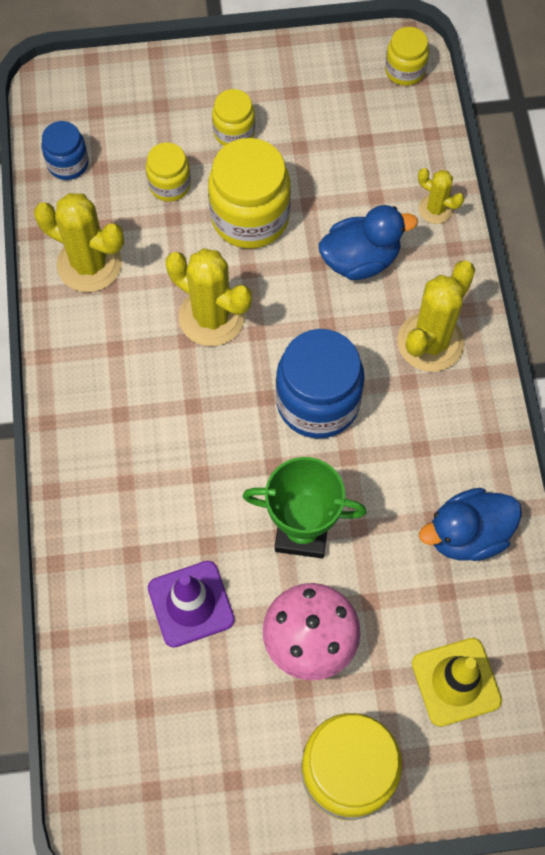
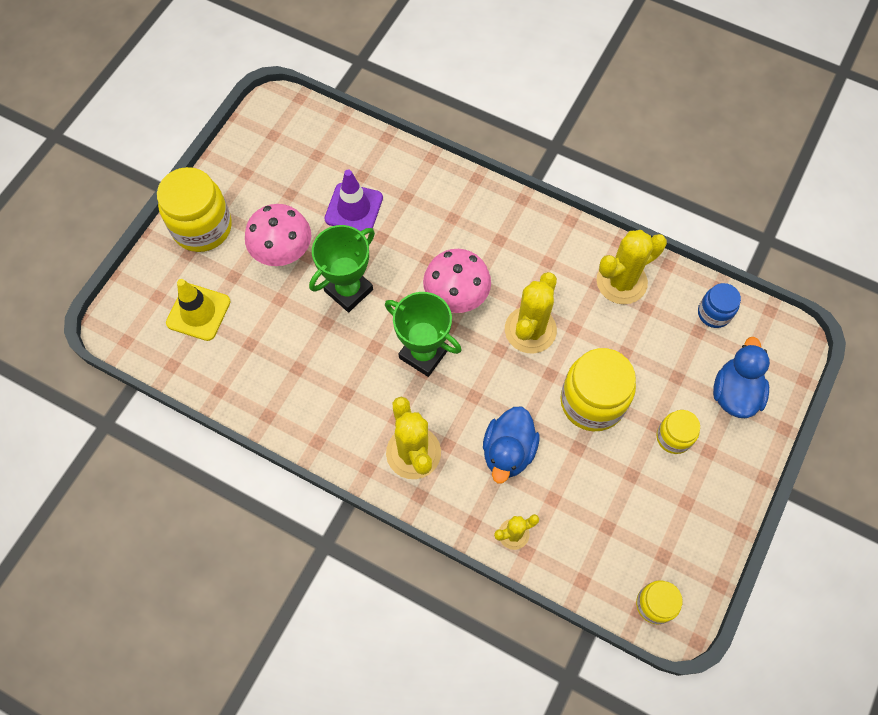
camera: 125 degrees right, 0 degrees up
yellow jar [146,142,191,202] -> none
yellow cactus [166,248,252,346] -> yellow cactus turned 45 degrees counterclockwise [505,272,557,353]
blue jar [276,329,365,439] -> green trophy [385,292,461,377]
blue duck [419,488,522,561] -> blue duck moved to [713,337,770,418]
none -> pink mushroom [423,249,491,313]

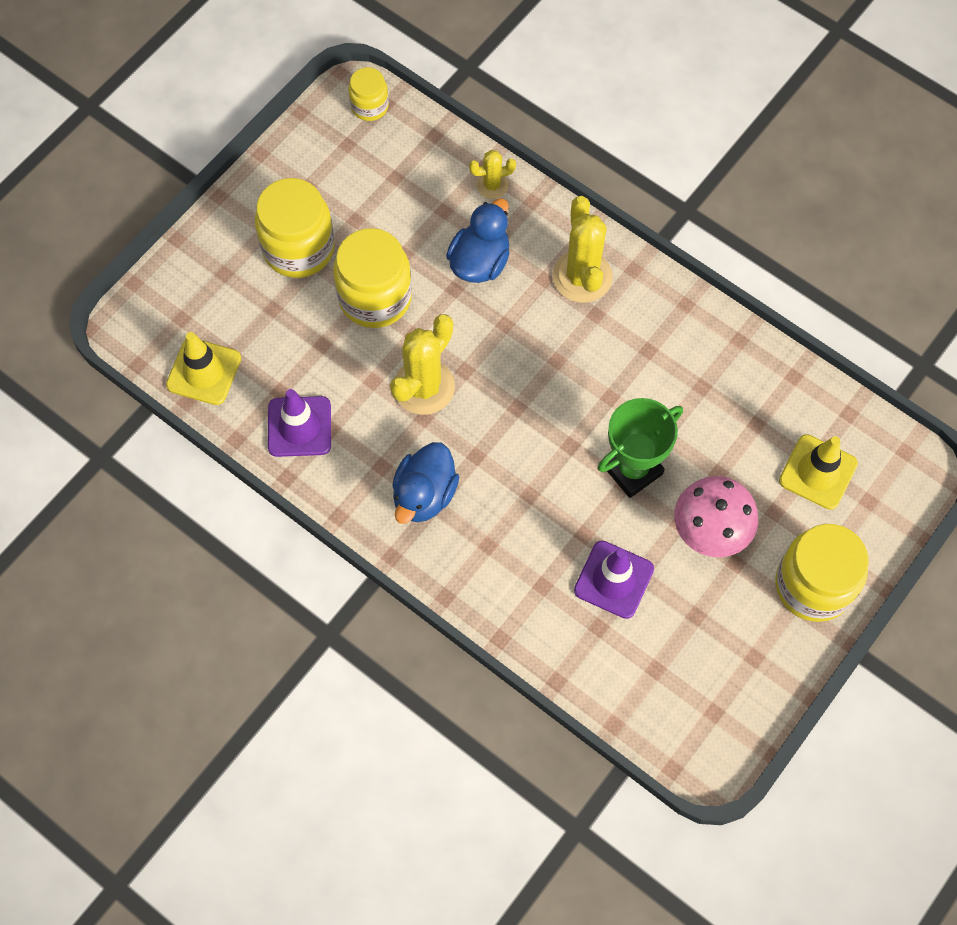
camera: 170 degrees left, 0 degrees up
green trophy [385,292,461,377] -> none
pink mushroom [423,249,491,313] -> none
yellow cactus [597,230,667,304] -> purple traffic cone [268,389,331,457]
yellow jar [656,410,700,454] -> yellow jar [255,178,335,278], size x1.84
blue jar [698,283,741,328] -> yellow traffic cone [166,332,241,405]
blue duck [713,337,770,418] -> blue duck moved to [392,442,459,524]

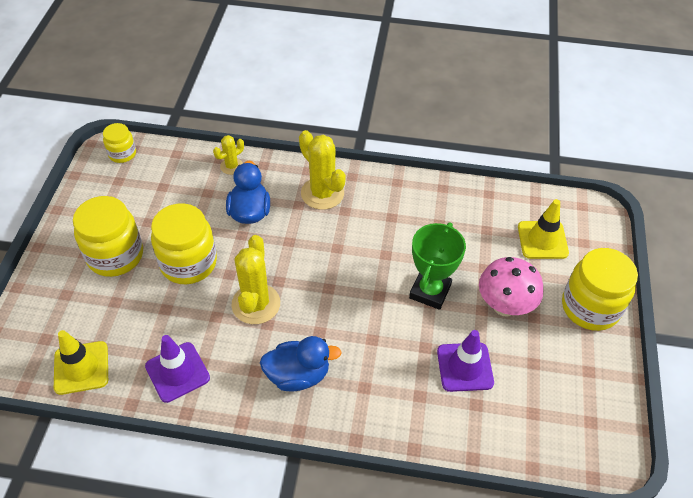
camera: 30 degrees left, 15 degrees down
blue duck [392,442,459,524] -> blue duck turned 90 degrees counterclockwise [260,336,342,391]

